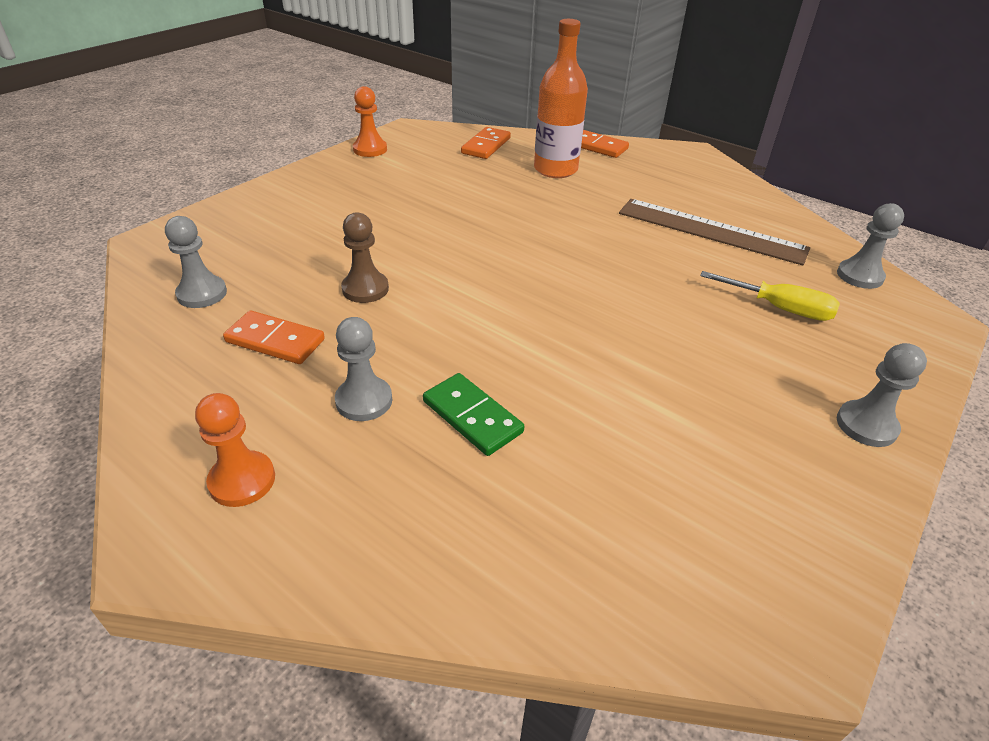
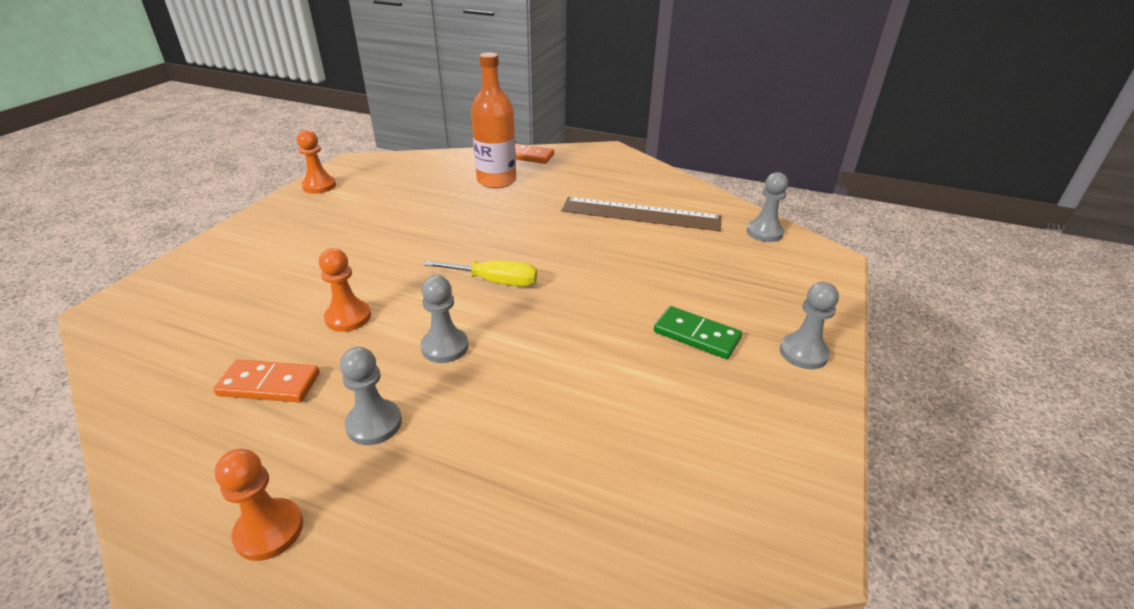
camera: 15 degrees left, 5 degrees down
grey pawn [165,216,227,308] -> grey pawn moved to [421,275,468,363]
brown pawn [341,212,389,303] -> orange pawn [319,248,371,332]
green domino [423,373,524,456] -> green domino moved to [654,306,742,359]
orange domino [461,127,511,159] -> none
yellow screwdriver [700,271,840,321] -> yellow screwdriver moved to [424,260,537,287]

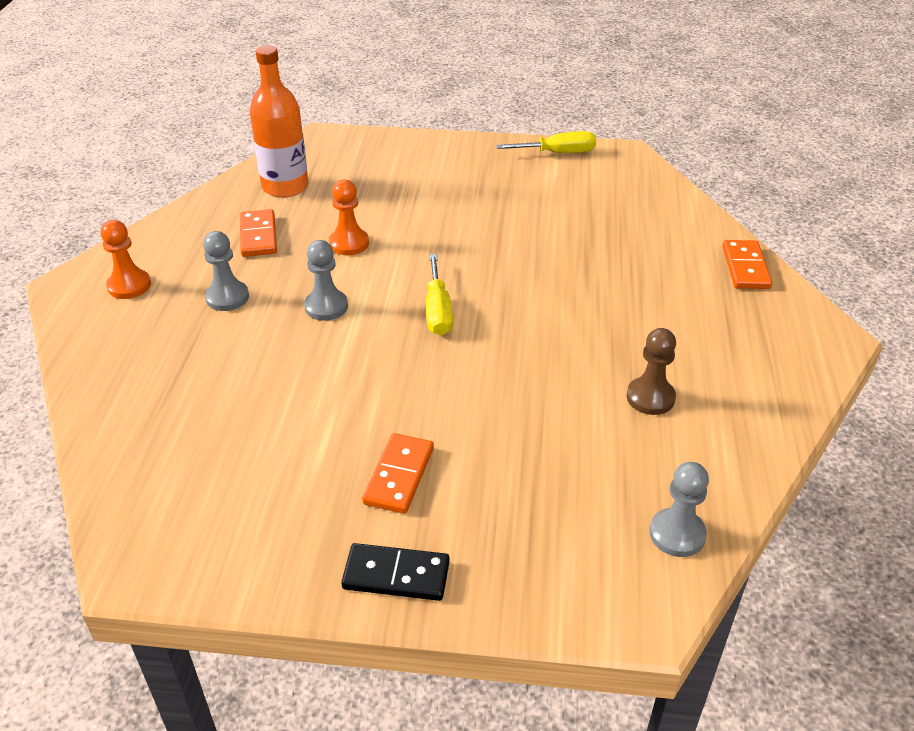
camera: 75 degrees right, 5 degrees up
orange pawn [297,130,336,194] -> yellow screwdriver [496,131,596,153]
orange bottle [471,53,516,189] -> orange bottle moved to [250,45,308,198]
brown ruler [561,197,722,231] -> brown pawn [627,328,676,415]
green domino [654,306,742,359] -> orange domino [362,433,434,514]
grey pawn [780,282,839,369] -> black domino [341,543,450,601]

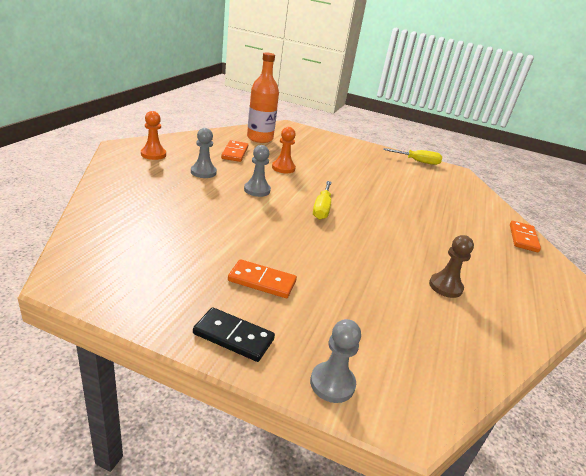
camera: 10 degrees right, 10 degrees down
orange domino [362,433,434,514] -> orange domino turned 75 degrees clockwise [228,259,297,298]
grey pawn [649,462,709,557] -> grey pawn moved to [310,319,361,403]

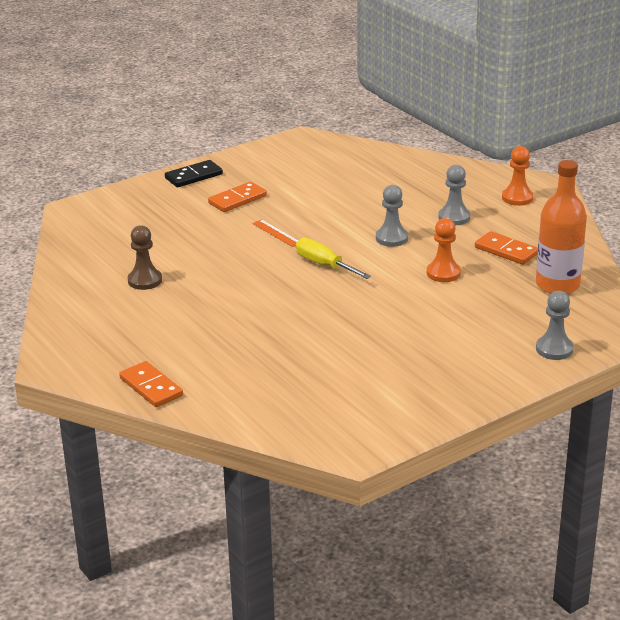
camera: 130 degrees right, 0 degrees up
grey pawn [310,319,361,403] -> grey pawn moved to [536,291,574,360]
yellow screwdriver [383,148,442,165] -> none
none -> orange ruler [252,219,298,247]

